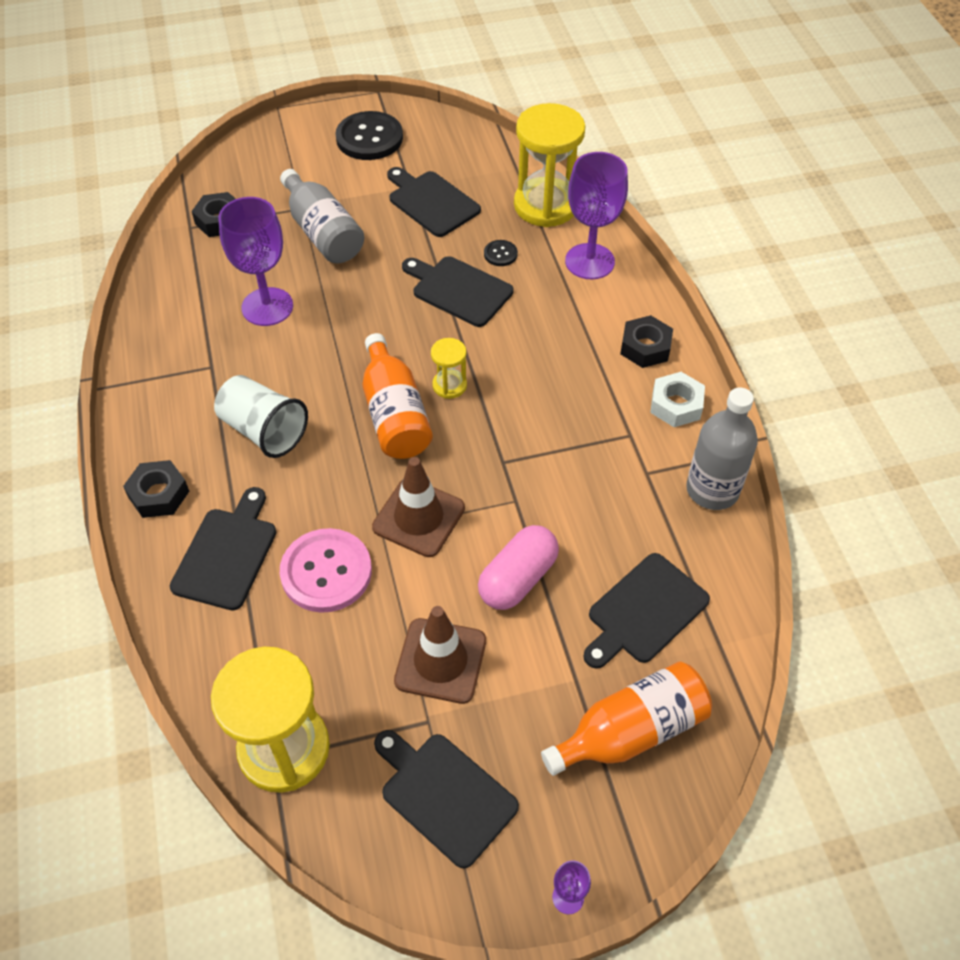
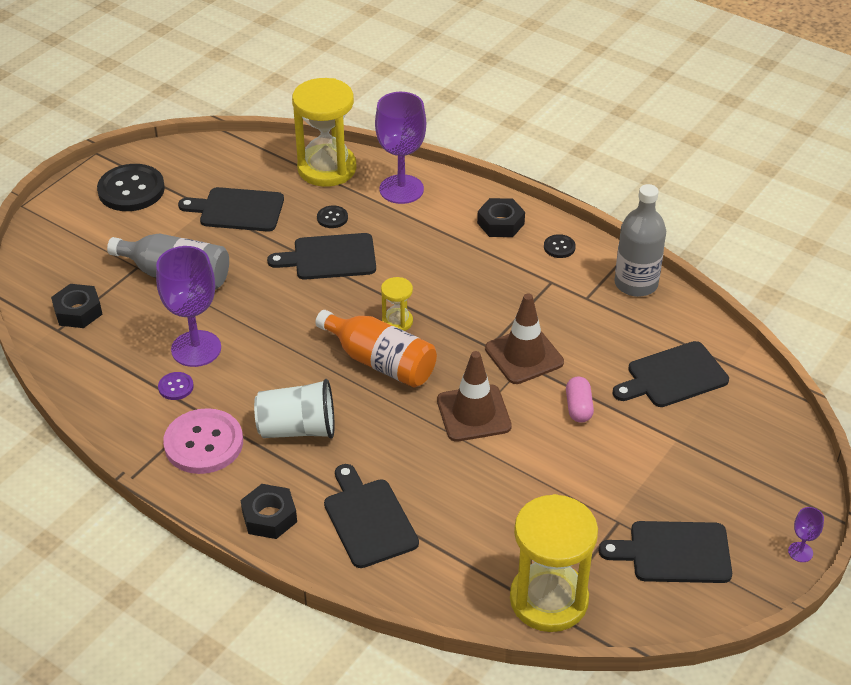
camera: 40 degrees left, 10 degrees down
pink button [280,528,372,613] -> pink button moved to [163,408,243,474]
brown traffic cone [394,606,486,704] -> brown traffic cone moved to [485,293,564,384]
pink capsule [478,525,559,610] -> pink capsule [566,376,594,423], size x0.63
orange bottle [541,662,712,776] -> none
black cutting board [583,553,710,669] -> black cutting board turned 60 degrees clockwise [612,341,729,407]
white nut [650,372,705,427] -> black button [544,234,576,258]
none -> purple button [158,372,194,400]

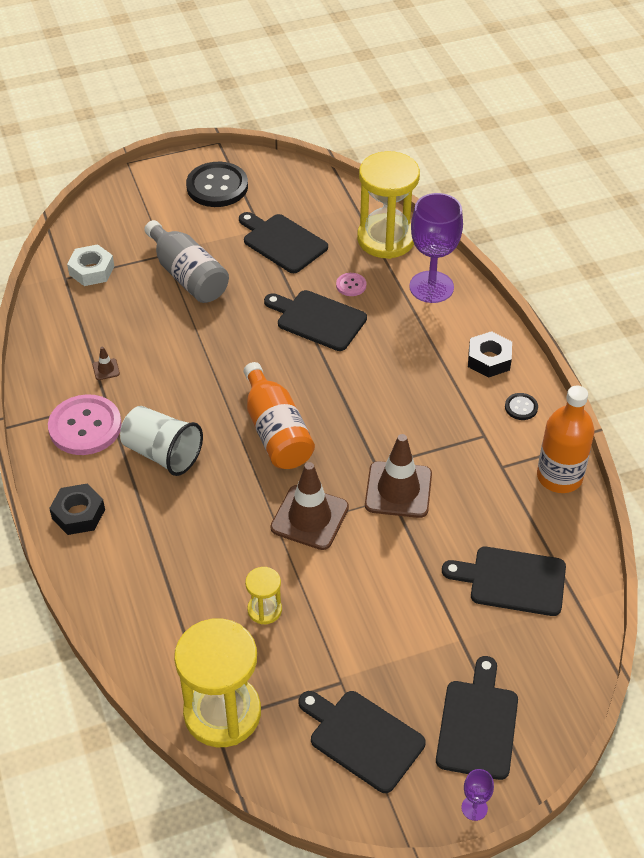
camera: 35 degrees right, 5 degrees up
black nut [51,284,103,328] -> white nut [67,244,114,286]
purple goblet [156,246,221,367] -> none
purple button [158,372,194,400] -> brown traffic cone [93,347,120,380]
black button [317,205,348,228] -> pink button [336,273,366,296]
black cutting board [324,464,419,568] -> black cutting board moved to [436,656,518,780]
yellow hourglass [381,277,413,331] -> yellow hourglass moved to [245,567,282,624]
pink capsule [566,376,594,423] -> none
grey bottle [614,184,666,297] -> orange bottle [537,385,594,493]

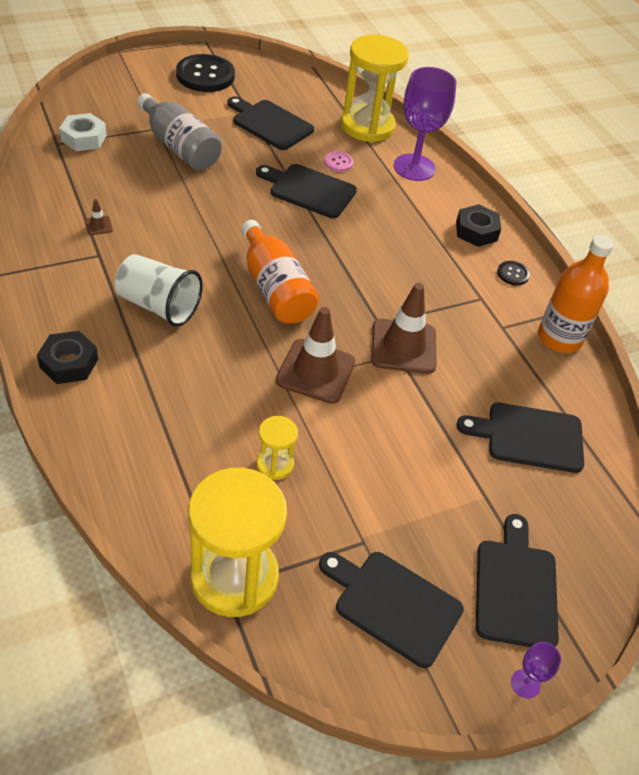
camera: 10 degrees left, 0 degrees up
pink button [48,394,122,455] -> none

